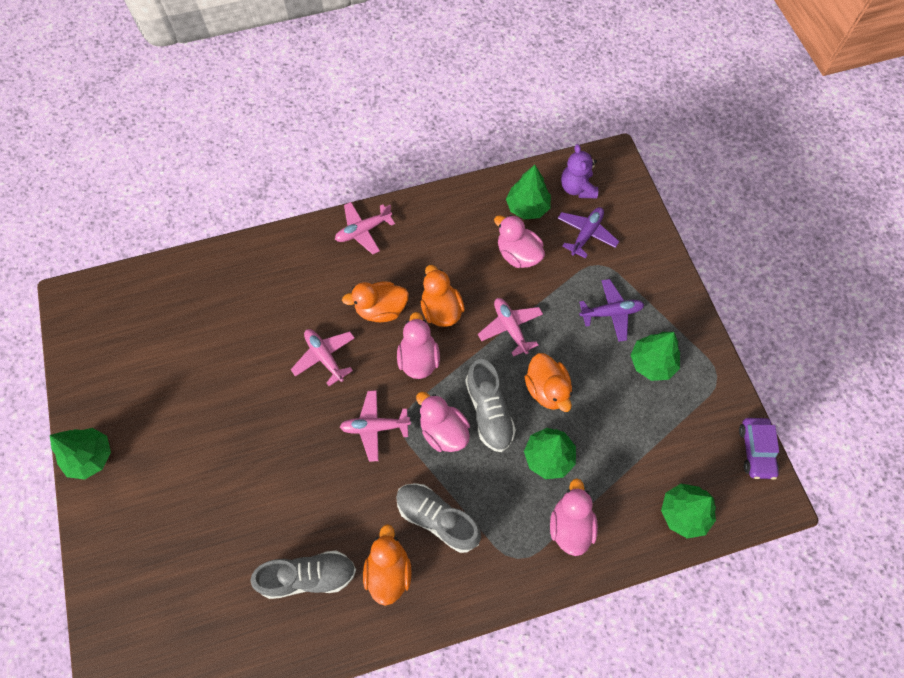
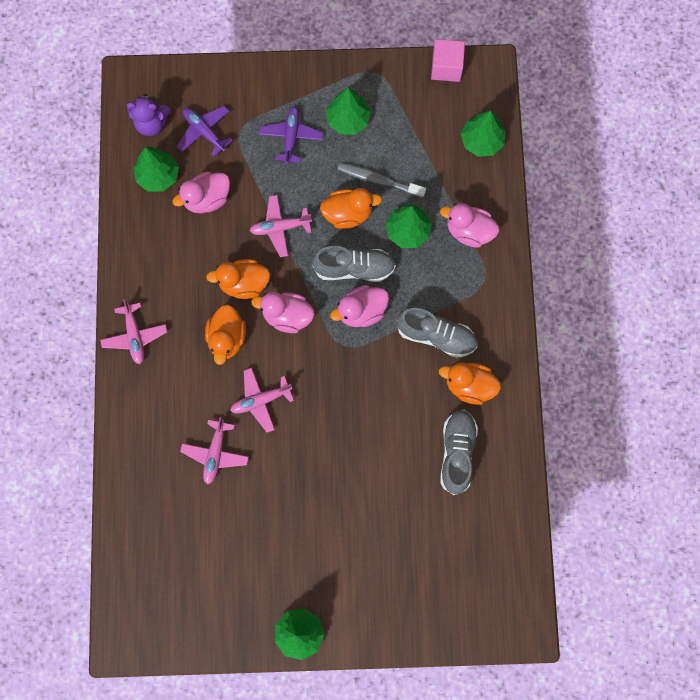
camera: 75 degrees left, 10 degrees up
pink plane [340,390,411,462] -> pink plane moved to [180,417,249,485]
grey shoe [396,483,481,553] -> grey shoe turned 120 degrees counterclockwise [397,308,477,357]
purple car [739,418,779,480] -> pink cube [431,39,465,82]
none -> grey toothbrush [337,163,426,198]

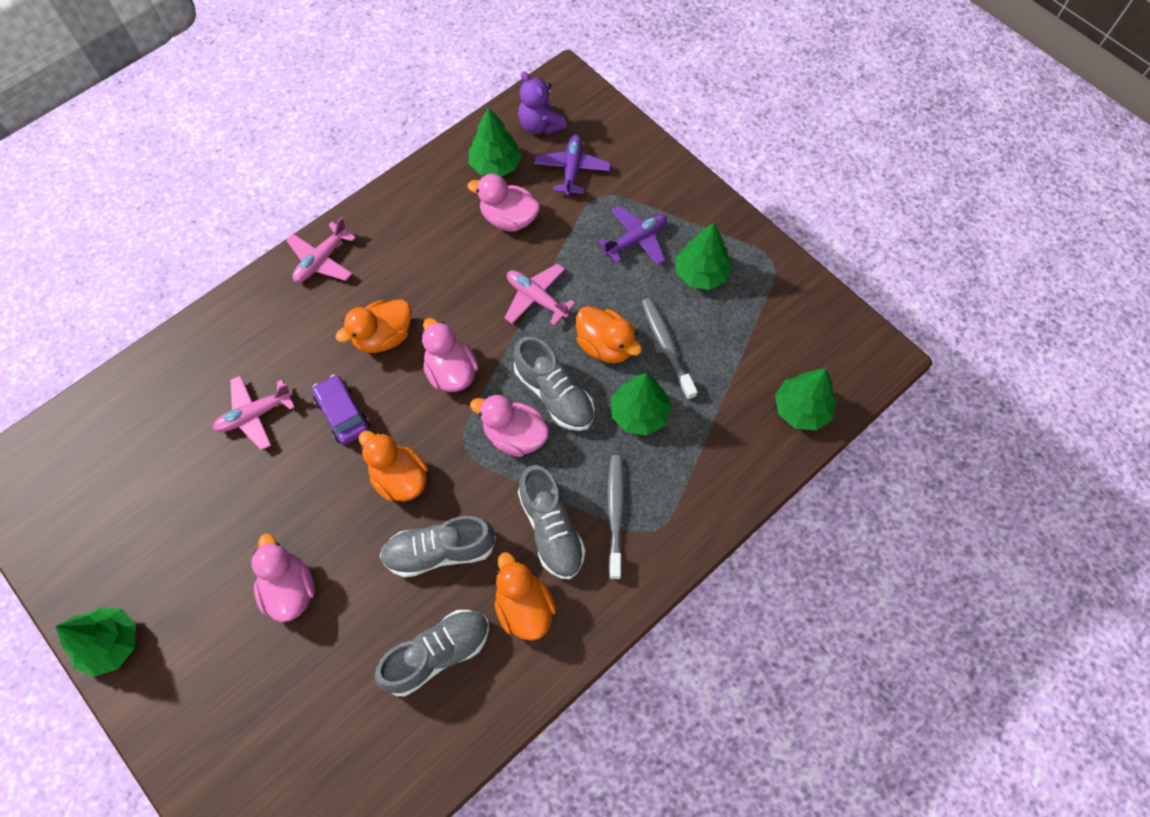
camera: 50 degrees right, 10 degrees down
orange duck [206,259,270,299] -> orange duck moved to [359,430,428,502]
pink plane [230,368,294,433] -> purple car [312,374,370,445]
pink cube [431,39,465,82] -> none
pink duck [440,203,499,248] -> pink duck moved to [251,534,315,622]
none -> grey shoe [380,516,496,578]
none -> grey toothbrush [607,455,625,579]

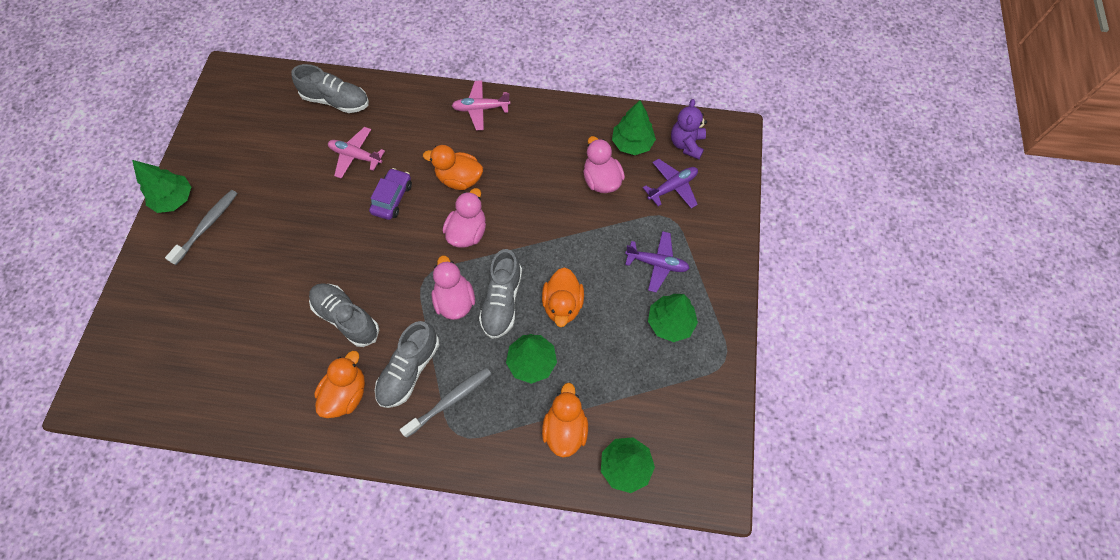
camera: 50 degrees right, 0 degrees up
pink duck [251,534,315,622] -> none
orange duck [359,430,428,502] -> orange duck moved to [542,383,588,457]
grey shoe [375,610,489,696] -> grey shoe moved to [291,64,369,113]
pink plane [504,263,575,326] -> none
grey toothbrush [641,298,697,400] -> grey toothbrush moved to [165,190,238,265]

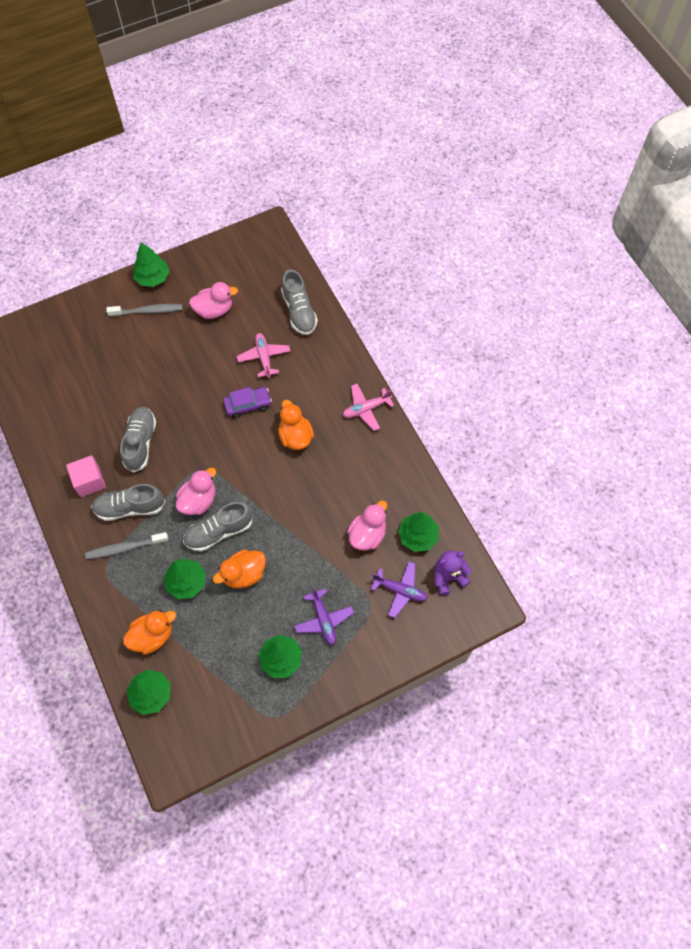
camera: 55 degrees right, 0 degrees up
orange duck [314,351,365,418] -> pink cube [66,455,106,497]
grey toothbrush [400,367,491,438] -> grey toothbrush turned 150 degrees clockwise [85,532,169,559]
pink duck [443,188,486,248] -> pink duck moved to [189,282,238,319]
pink plane [452,80,510,130] -> pink plane turned 75 degrees counterclockwise [343,383,394,431]

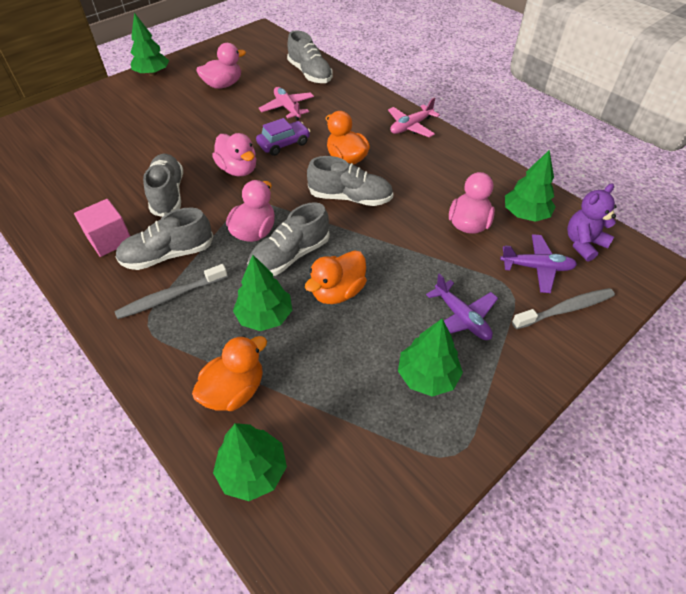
camera: 15 degrees left, 15 degrees down
grey toothbrush [106,304,183,316] -> grey toothbrush moved to [512,288,615,329]
none -> pink duck [212,133,256,176]
none -> grey shoe [307,156,393,206]

